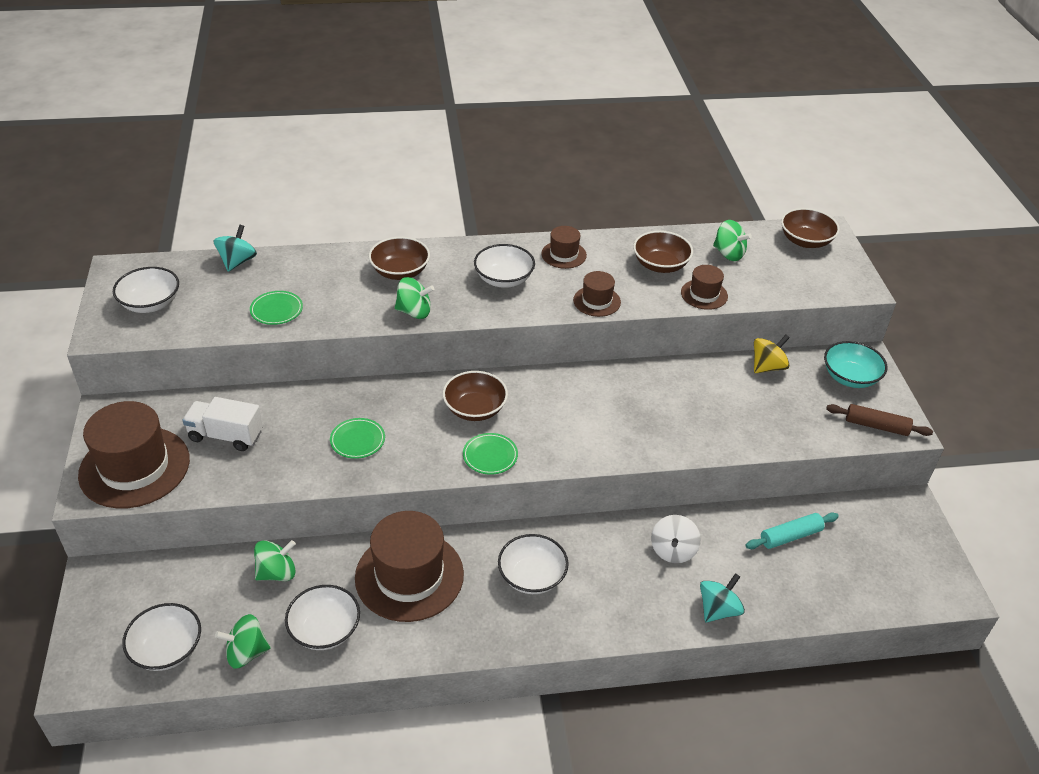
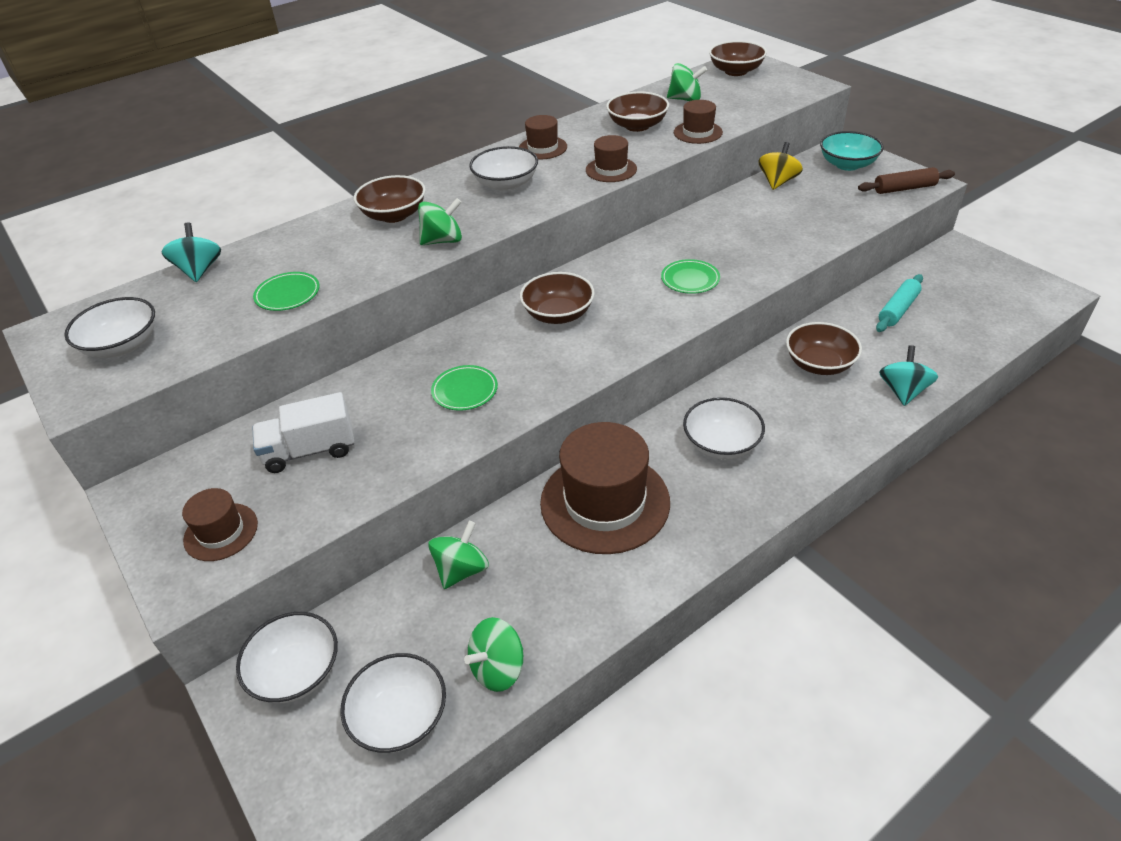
camera: 25 degrees left, 0 degrees up
brown hat [78,401,190,508] -> brown hat [182,488,258,561], size x0.50
white bowl [285,585,360,650] -> white bowl moved to [236,612,338,703]
green plate [463,433,518,475] -> green plate moved to [661,259,720,294]
white spinning top [651,515,701,563] -> brown bowl [786,322,862,375]

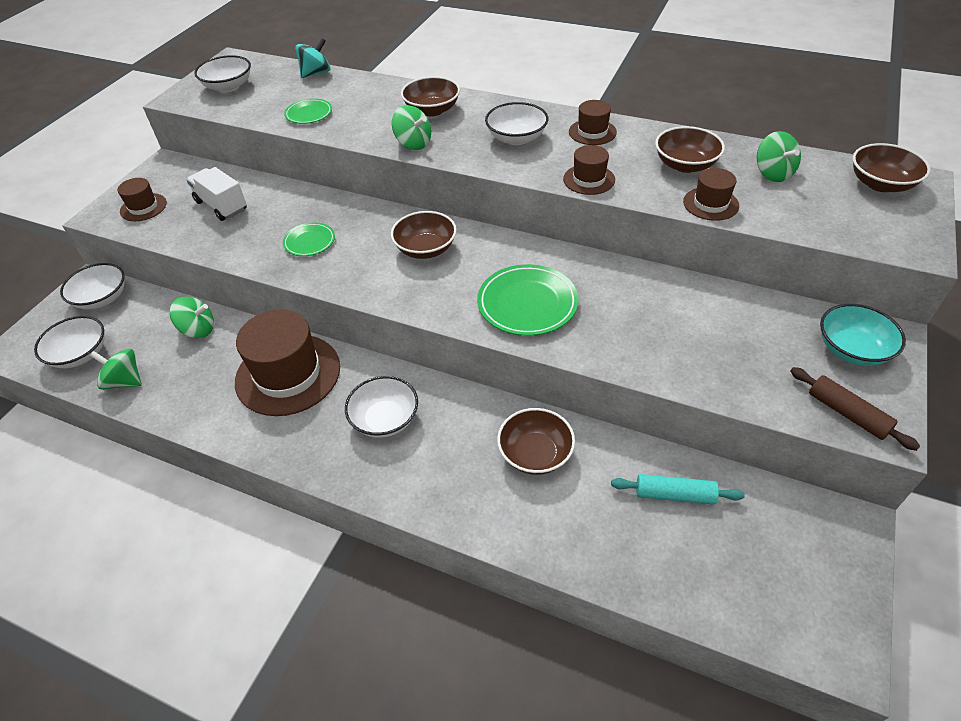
camera: 60 degrees right, 5 degrees up
green plate [661,259,720,294] -> green plate [477,264,579,336], size x1.73
yellow spinning top [759,142,803,190] -> none
turquoise spinning top [879,345,938,406] -> none

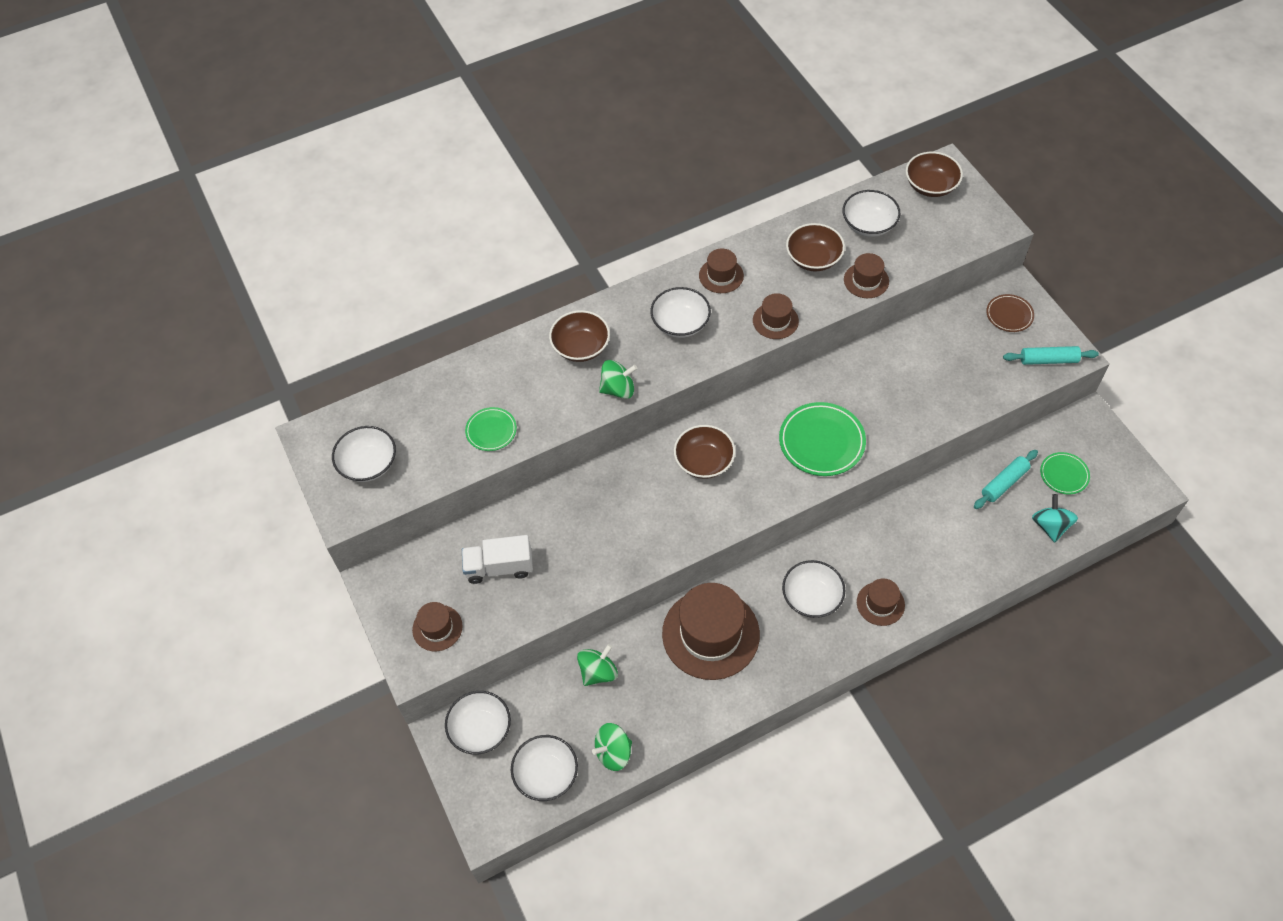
camera: 50 degrees left, 10 degrees up
green plate [283,222,335,256] -> green plate moved to [1040,452,1090,494]
turquoise spinning top [295,38,330,78] -> turquoise spinning top moved to [1032,494,1078,542]
brown bowl [497,408,575,475] -> none
green spinning top [757,131,801,182] -> white bowl [842,190,900,237]
brown rolling pin [790,367,920,451] -> turquoise rolling pin [1003,346,1099,365]
turquoise bowl [820,304,906,366] -> brown plate [986,294,1034,332]
none -> brown hat [857,578,905,626]

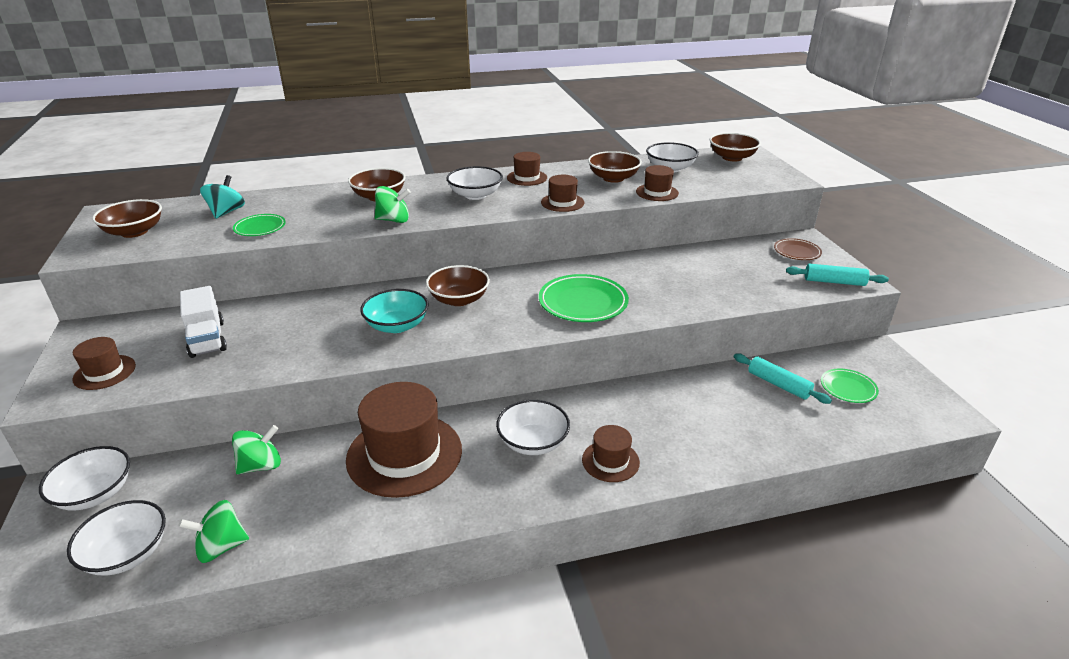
camera: 10 degrees right, 25 degrees down
white bowl [332,426,396,482] -> brown bowl [92,199,162,238]
white truck [462,535,533,584] -> white truck turned 120 degrees counterclockwise [180,286,227,358]
turquoise rolling pin [974,450,1038,509] -> turquoise rolling pin turned 75 degrees clockwise [734,353,832,404]
turquoise spinning top [1032,494,1078,542] -> turquoise spinning top moved to [200,175,245,219]
none -> turquoise bowl [360,289,429,333]

